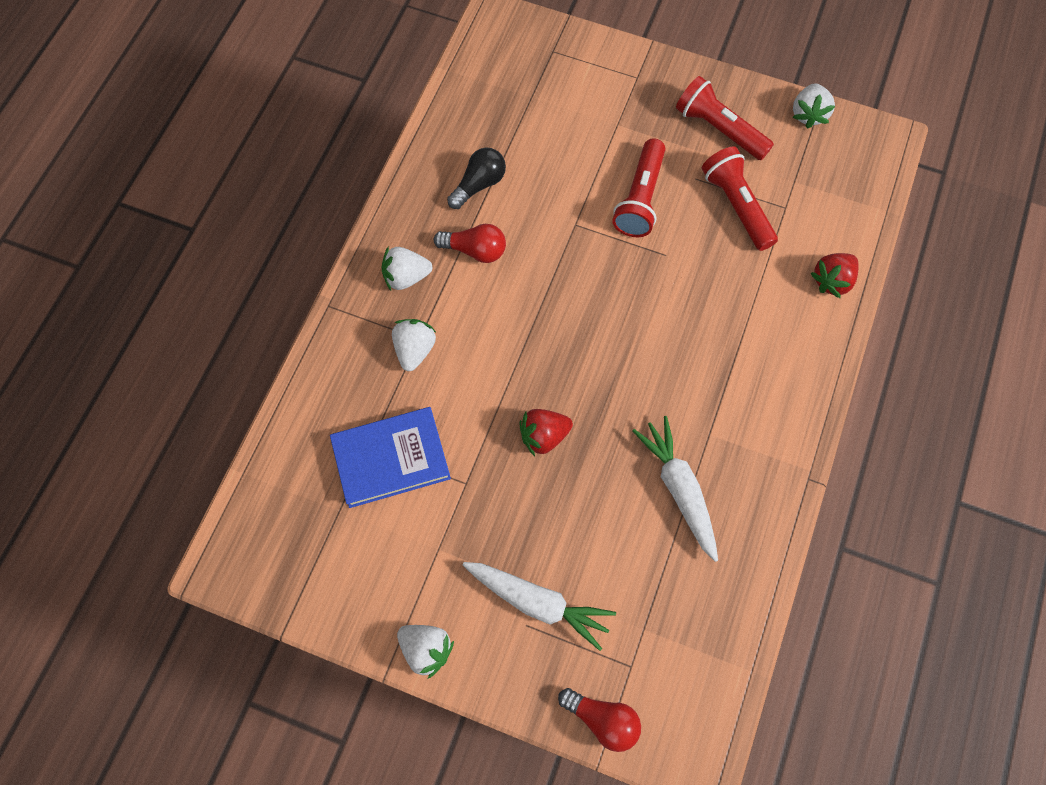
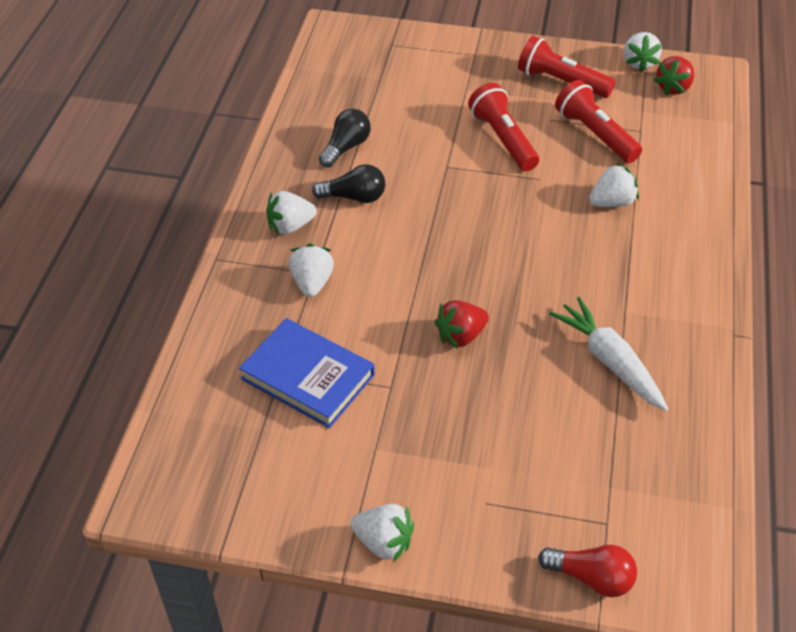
camera: 10 degrees left, 20 degrees down
blue book [330,407,451,508] -> blue book turned 60 degrees clockwise [239,318,375,428]
red light bulb [434,224,506,263] -> black light bulb [312,164,385,203]
white carrot [462,562,616,651] -> none
red flashlight [613,139,666,237] -> red flashlight turned 150 degrees clockwise [468,83,539,171]
red strawberry [811,253,859,298] -> red strawberry moved to [654,56,694,95]
none -> white strawberry [589,163,639,207]

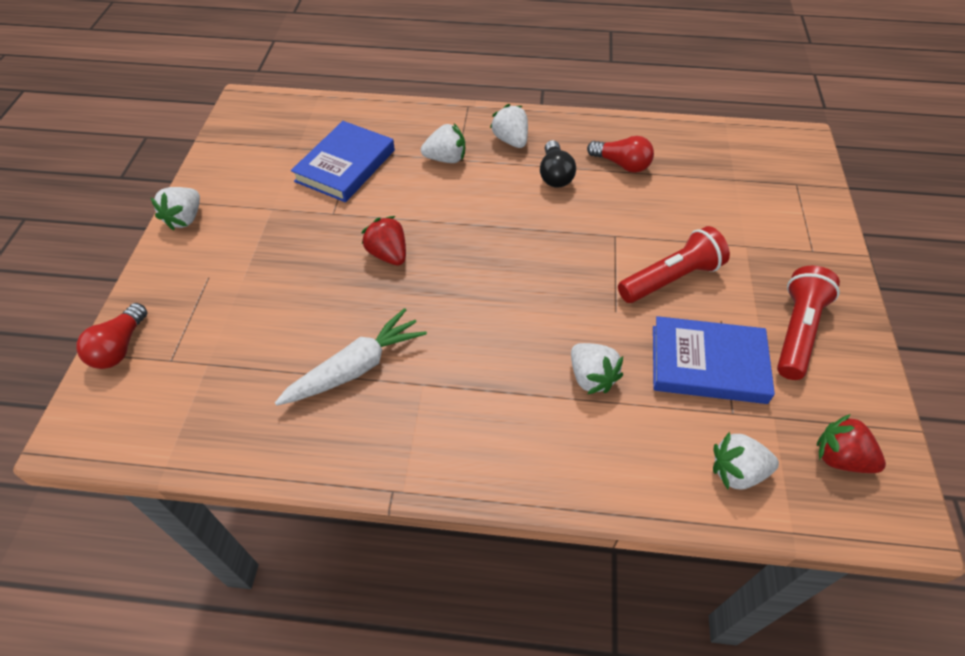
camera: 85 degrees right, 5 degrees up
black light bulb [319,109,371,167] -> red light bulb [587,136,654,173]
red flashlight [555,80,642,163] -> blue book [653,316,775,404]
white strawberry [624,32,662,72] -> white strawberry moved to [713,432,779,490]

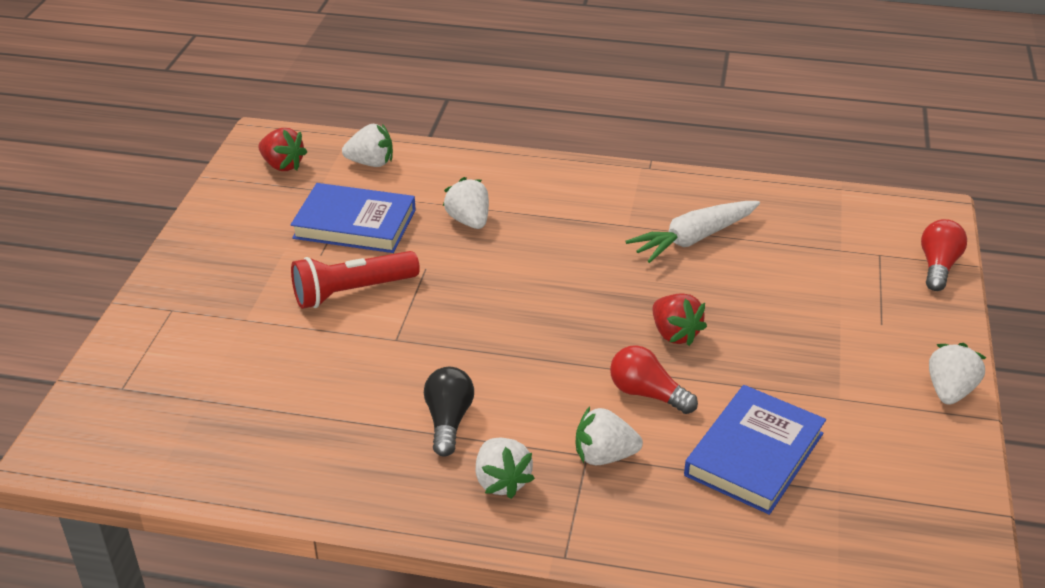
camera: 175 degrees left, 15 degrees down
red light bulb [587,136,654,173] -> red light bulb moved to [610,345,698,414]
red flashlight [777,266,840,380] -> none

